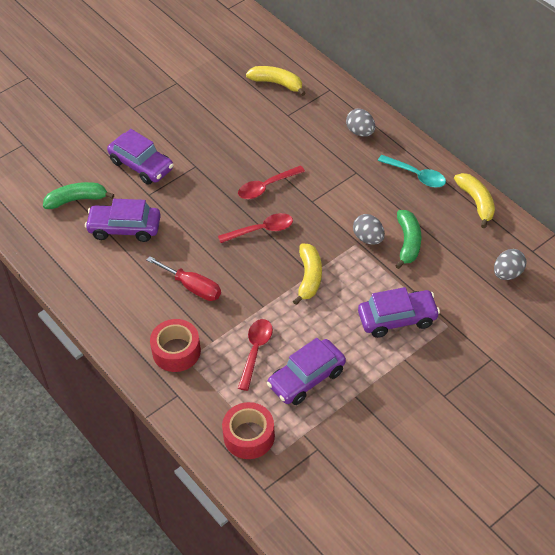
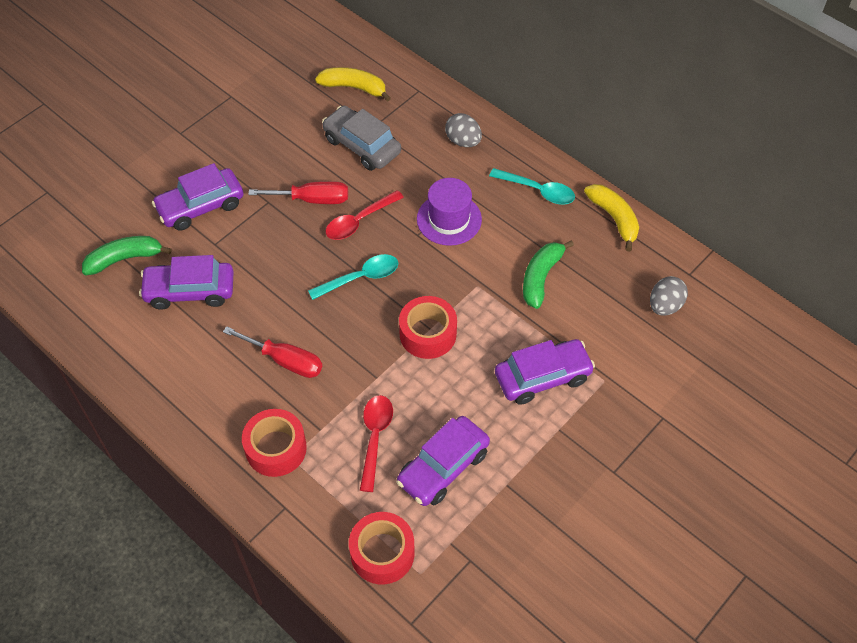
camera: 10 degrees left, 5 degrees up
purple car [107,129,174,185] -> purple car turned 120 degrees clockwise [152,163,243,231]
red spoon [218,213,293,243] -> turquoise spoon [308,254,398,300]
yellow banana [293,243,322,305] -> red tape [399,296,457,359]
grey egg [353,214,385,245] -> none
green banana [395,210,421,269] -> green banana turned 150 degrees counterclockwise [523,240,574,309]
none -> red screwdriver [248,181,348,204]
none -> grey car [322,106,401,171]
none -> purple hat [417,178,482,246]

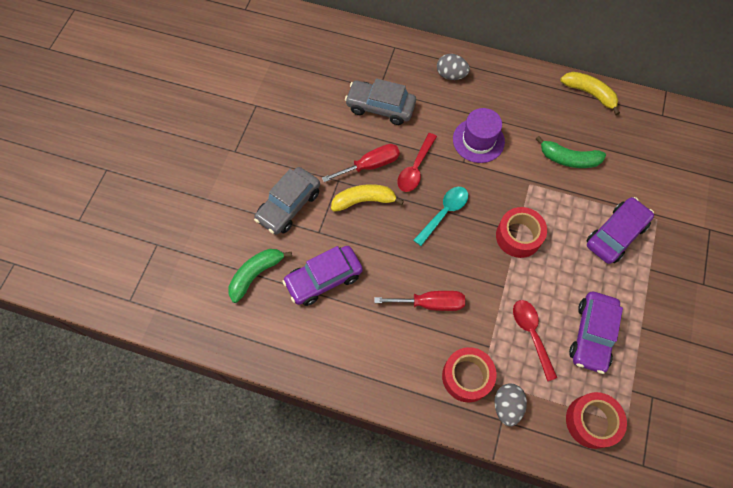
camera: 25 degrees left, 10 degrees up
purple car [152,163,243,231] -> grey car [254,167,320,235]
yellow banana [315,67,391,102] -> yellow banana moved to [331,184,404,212]
turquoise spoon [489,168,575,205] -> none
green banana [523,240,574,309] -> green banana turned 75 degrees counterclockwise [536,136,606,168]
grey egg [650,276,688,316] -> grey egg moved to [494,383,527,426]

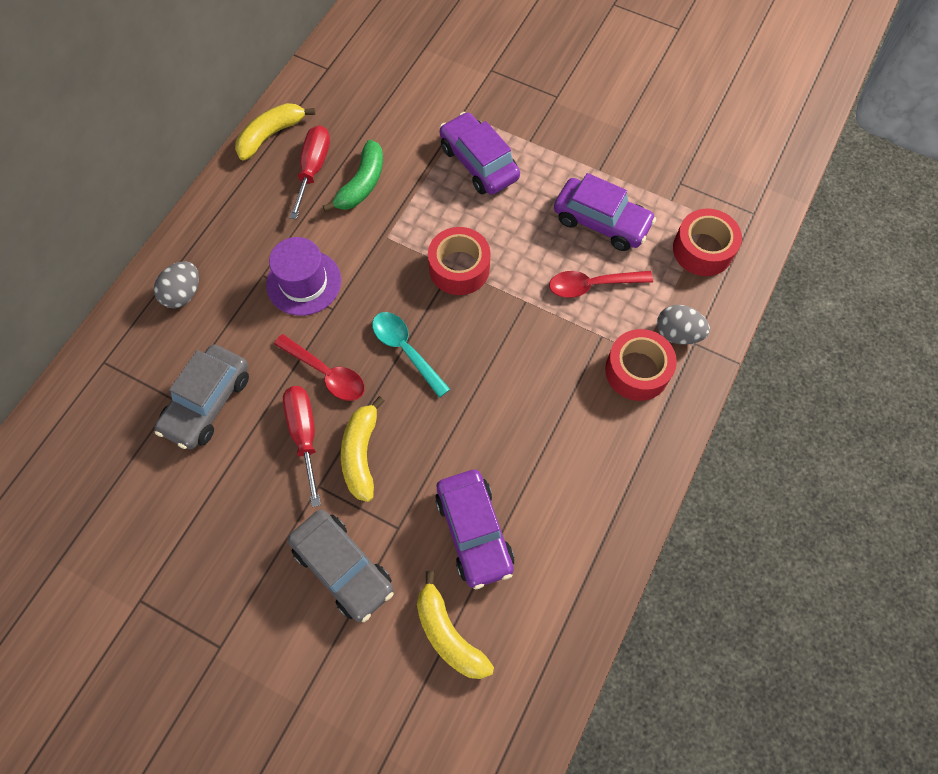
camera: 80 degrees left, 0 degrees up
green banana [228,249,292,303] -> yellow banana [417,571,494,679]
red screwdriver [374,291,465,311] -> red screwdriver moved to [289,125,330,220]

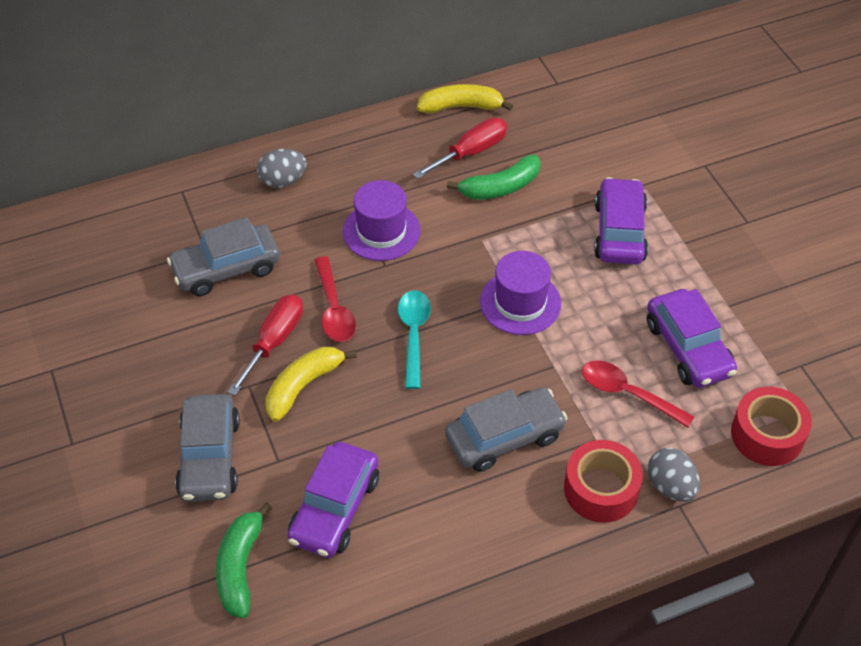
camera: 40 degrees right, 15 degrees down
yellow banana [417,571,494,679] -> green banana [216,503,273,619]
red tape [428,227,491,295] -> purple hat [480,251,561,335]
none -> grey car [445,388,568,472]

